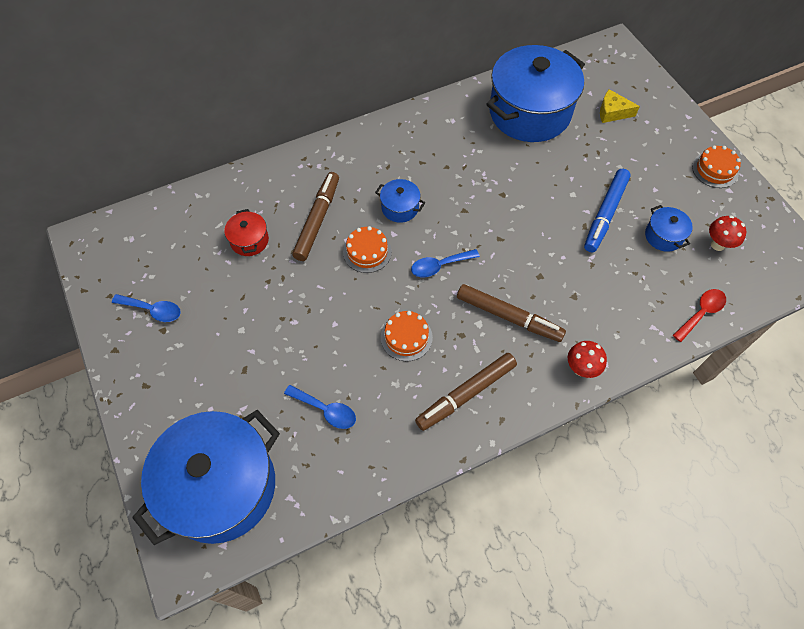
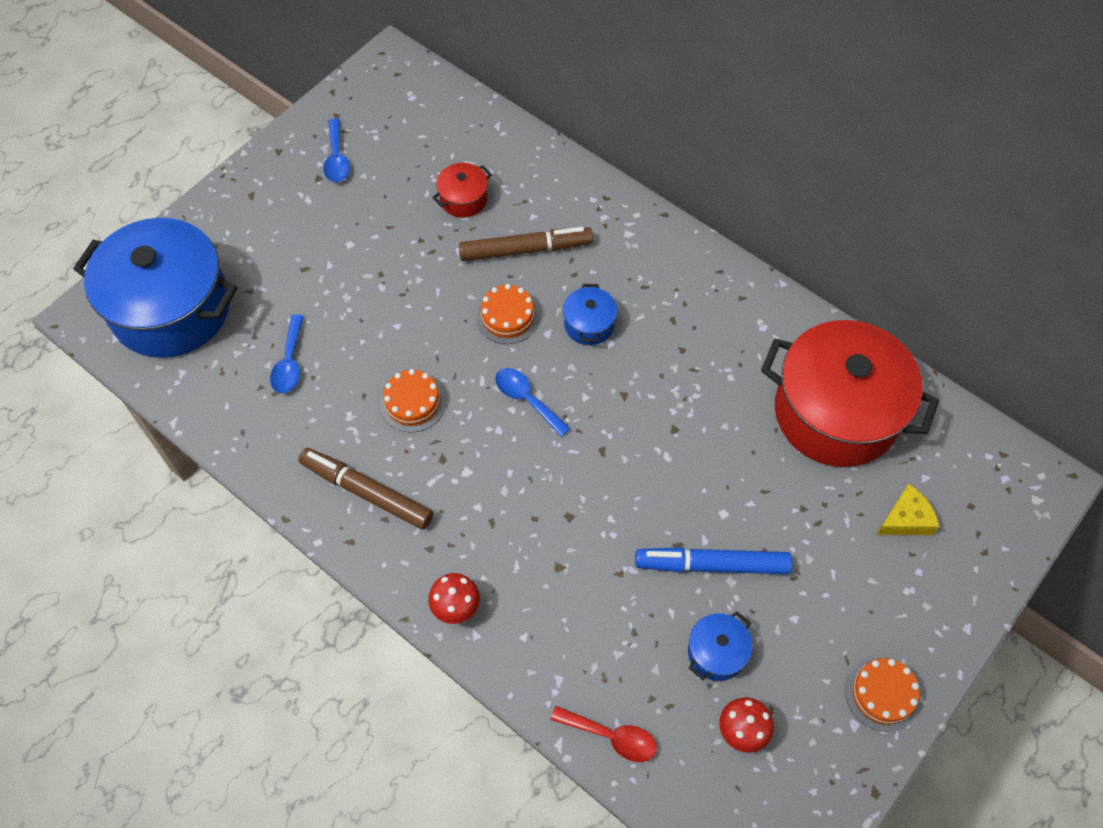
camera: 65 degrees right, 0 degrees up
brown marker [457,284,566,342] -> none
blue pot [486,45,585,142] -> red pot [761,320,939,467]
yellow cheese [600,89,640,123] -> yellow cheese turned 75 degrees clockwise [876,484,940,535]

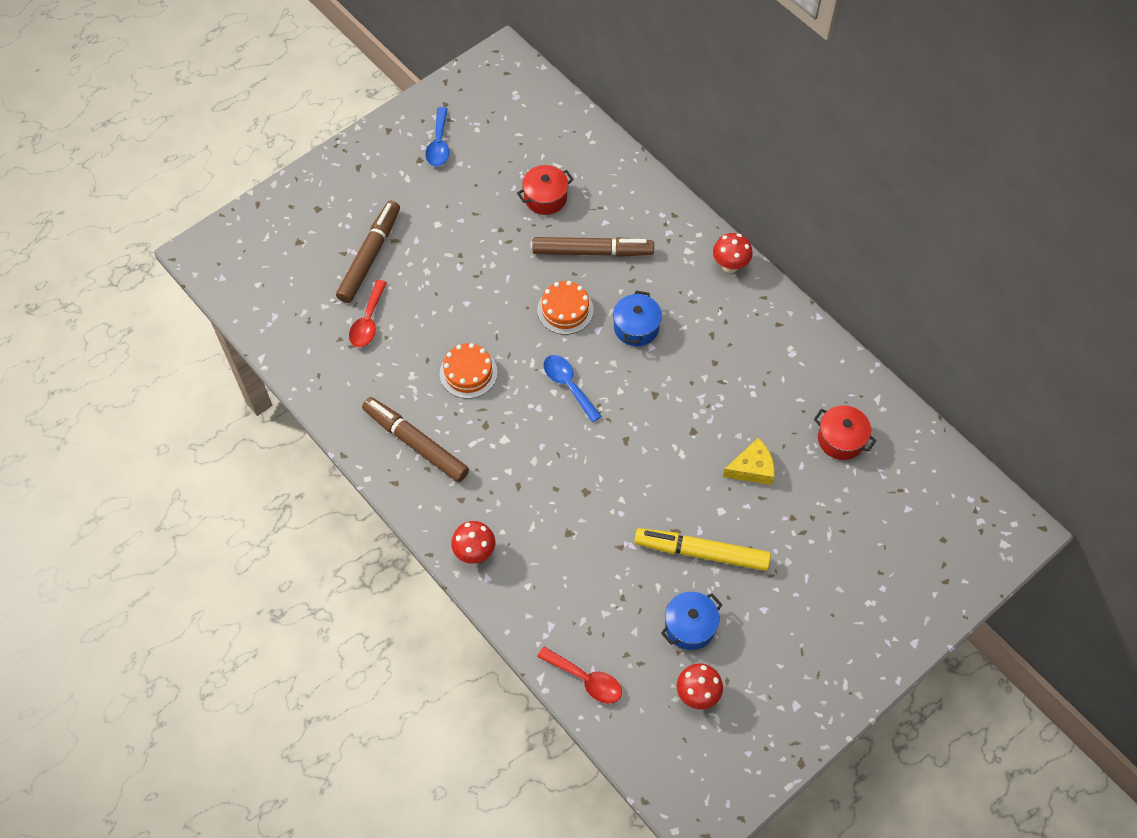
camera: 10 degrees right, 0 degrees up
blue pot [73,218,237,358] -> none
blue spoon [270,314,304,394] -> red spoon [349,280,387,347]
blue marker [635,547,792,574] -> yellow marker [634,528,771,571]
red pot [761,320,939,467] -> red pot [814,405,876,460], size x0.42
orange cake [845,658,920,732] -> none
yellow cheese [876,484,940,535] -> yellow cheese moved to [723,438,775,485]
none -> brown marker [336,201,400,303]
none -> red mushroom [713,233,753,273]

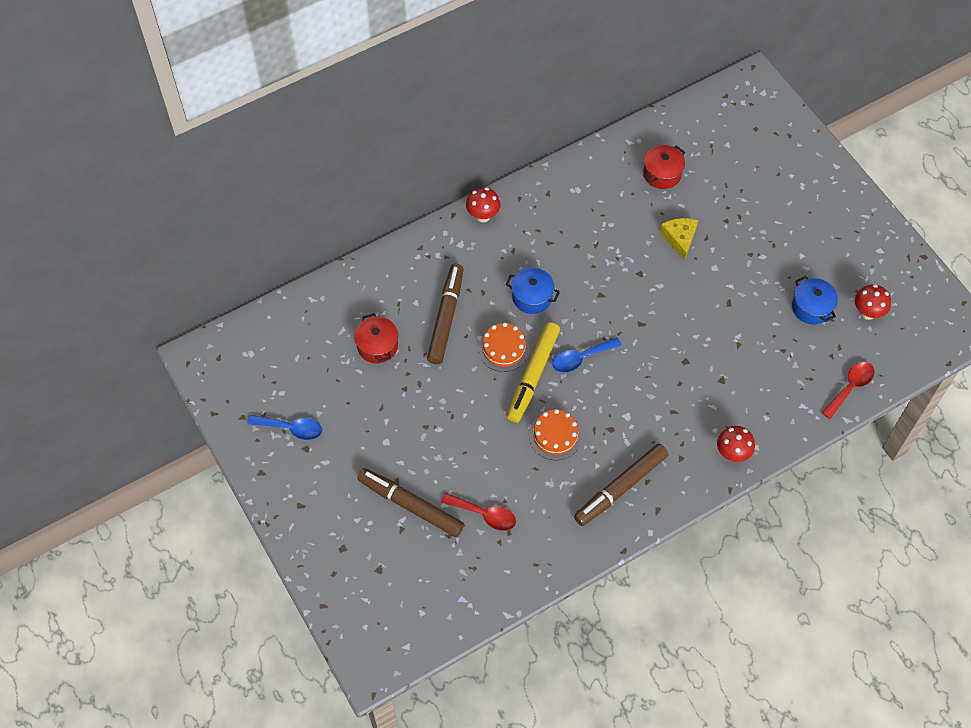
camera: 80 degrees left, 0 degrees up
yellow marker [634,528,771,571] -> yellow marker moved to [507,322,560,423]

